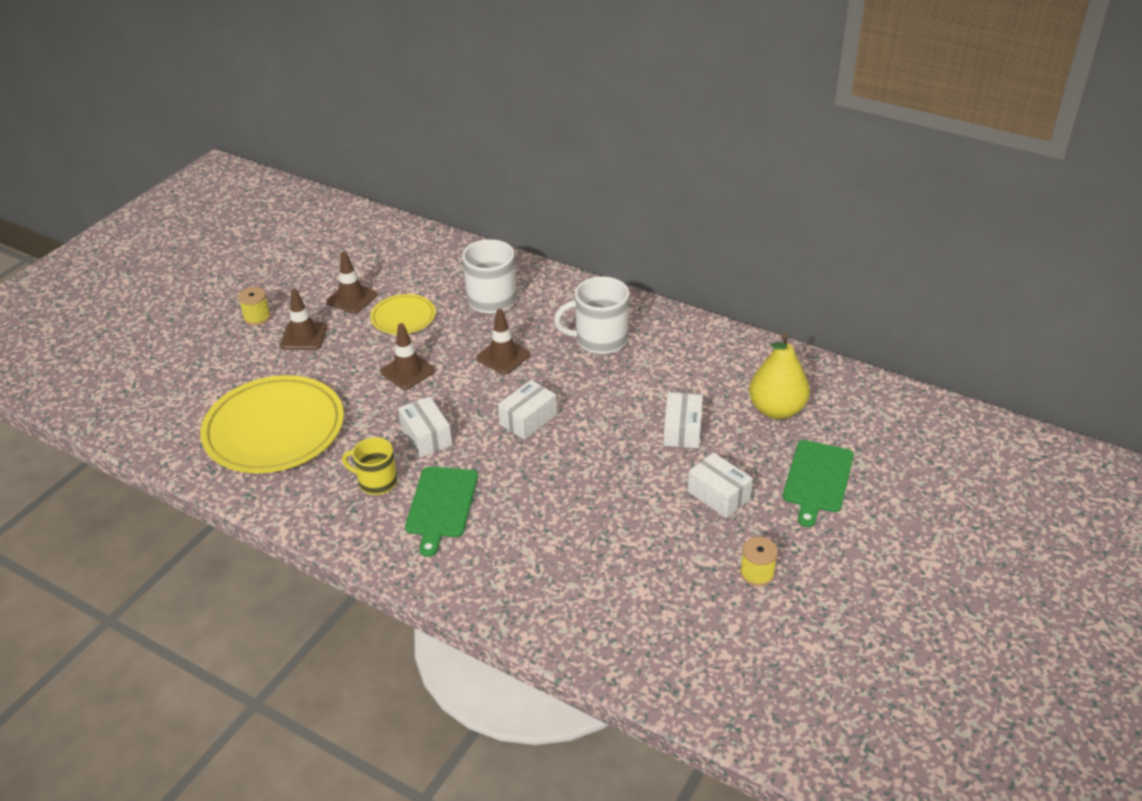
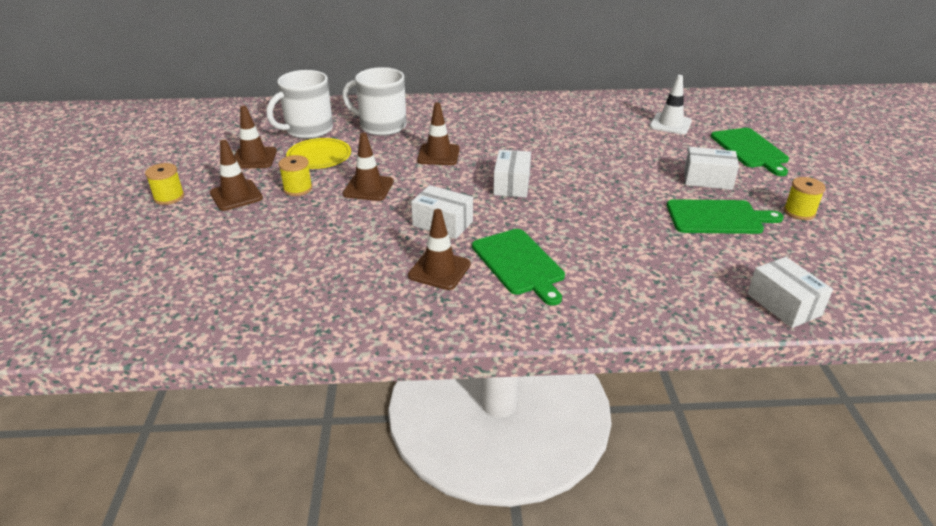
camera: 35 degrees left, 5 degrees down
yellow plate [200,375,344,473] -> none
yellow mug [342,437,398,495] -> brown traffic cone [408,209,471,290]
white mug [554,276,629,354] -> white mug moved to [266,70,333,139]
white box [663,392,703,448] -> white box moved to [747,257,833,328]
yellow pear [749,333,810,419] -> white traffic cone [650,75,692,135]
none -> yellow spool [278,155,312,196]
none -> green cutting board [667,199,784,234]

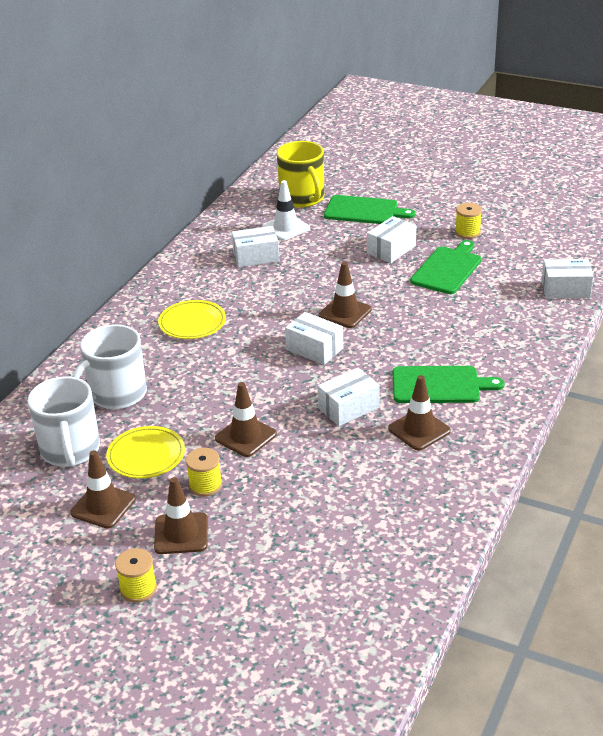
camera: 60 degrees left, 0 degrees up
brown traffic cone [417,102,460,165] -> brown traffic cone moved to [319,262,372,328]
none -> yellow plate [158,300,226,339]
none -> white box [232,226,279,267]
none -> yellow mug [277,141,324,208]

